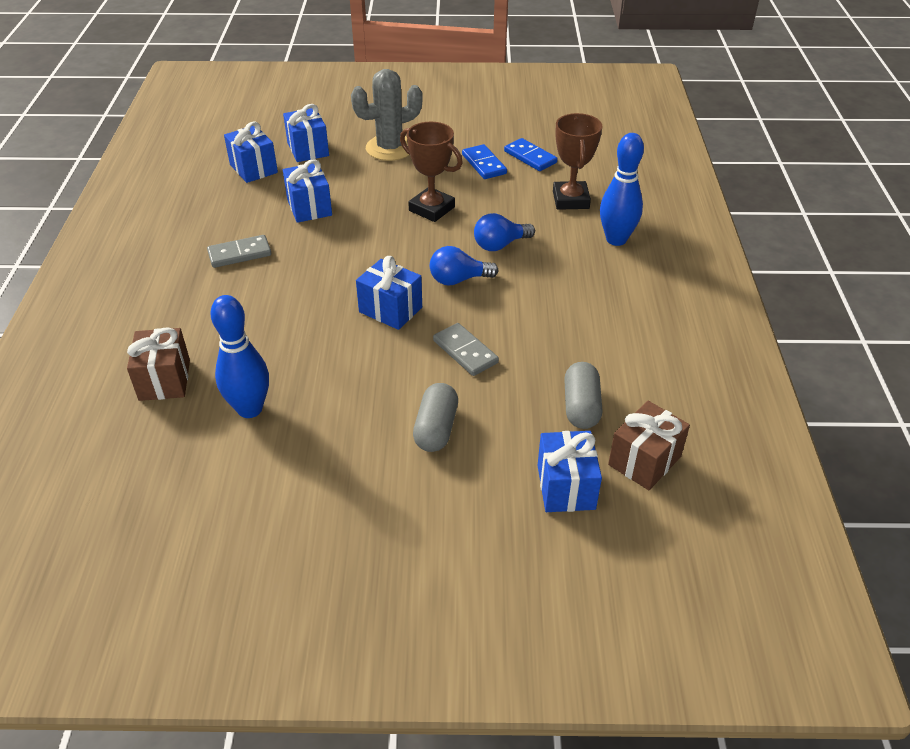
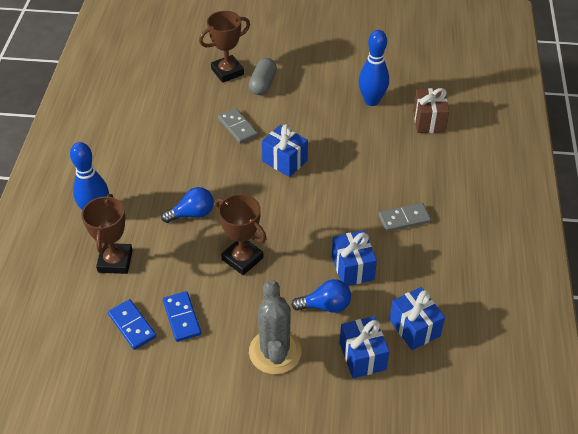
camera: 175 degrees left, 5 degrees up
grey cactus [351,69,423,161] -> grey cactus turned 75 degrees counterclockwise [249,280,301,374]
blue light bulb [430,246,498,286] -> blue light bulb moved to [291,279,351,313]
blue gift [538,431,602,512] -> none
grey capsule [564,362,603,429] -> none
brown gift [608,401,690,490] -> none
none -> brown trophy [199,11,250,83]

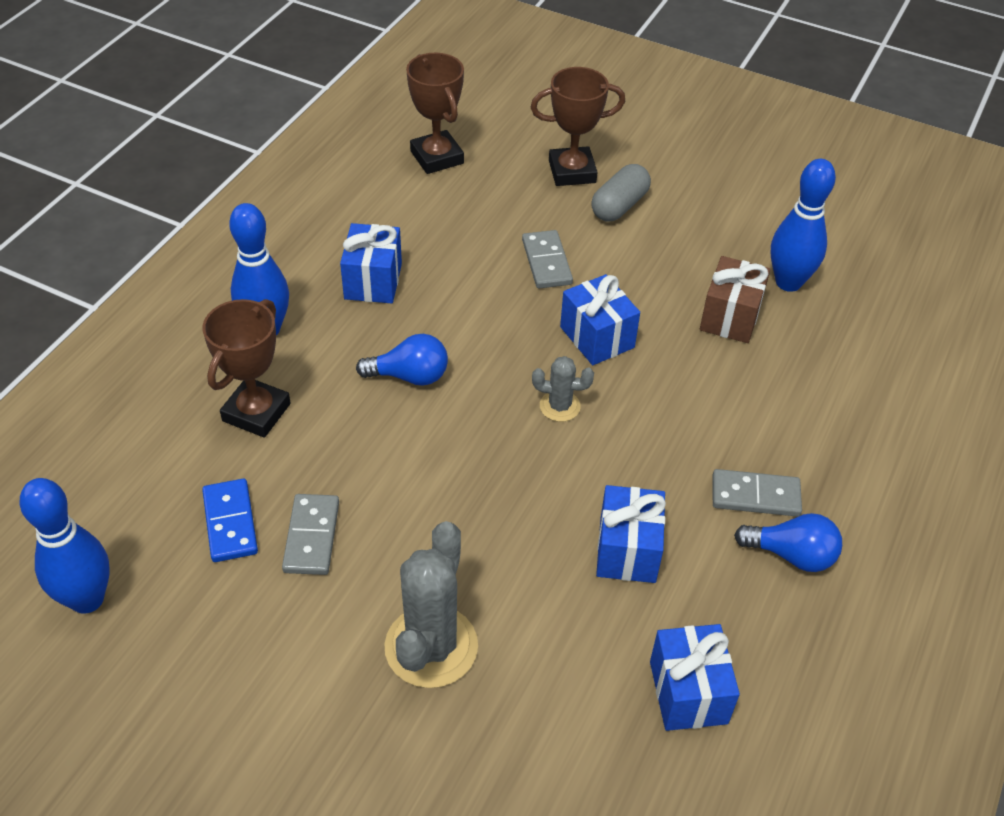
camera: 20 degrees right, 0 degrees up
blue domino [163,291,201,342] -> grey domino [282,494,339,575]
brown trophy [215,194,267,275] -> brown trophy moved to [406,53,464,174]
blue light bulb [291,279,351,313] -> blue light bulb moved to [734,513,842,572]
blue gift [339,316,390,378] -> blue gift moved to [340,223,402,303]
brown gift [413,88,449,133] -> brown gift moved to [700,256,770,343]
none -> blue bowling pin [19,478,110,614]
none -> grey cactus [532,356,594,422]

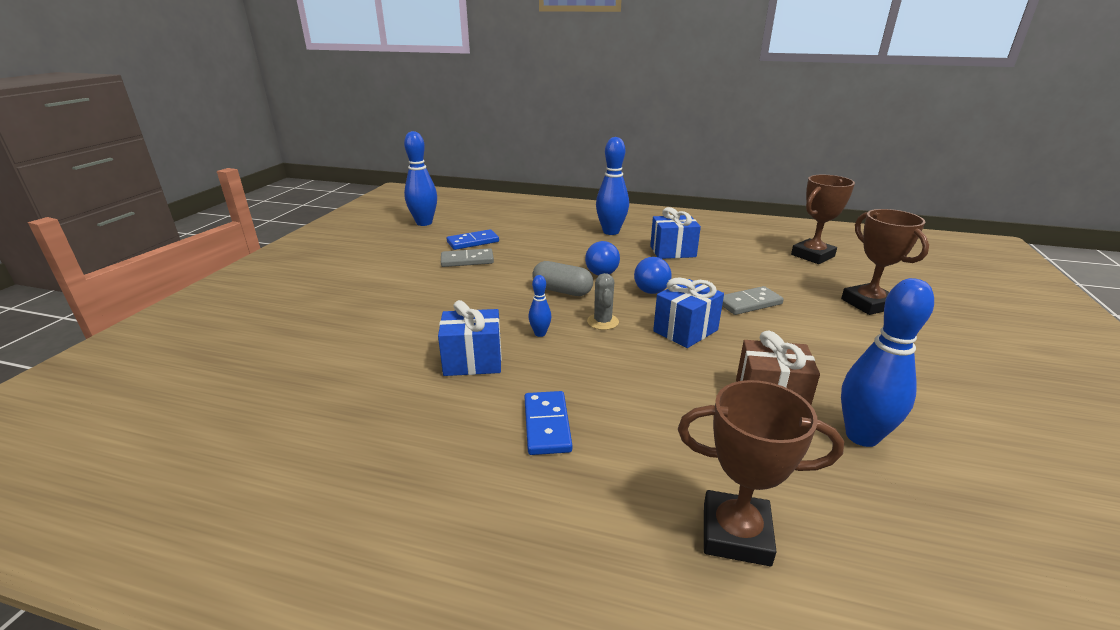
camera: 80 degrees right, 20 degrees down
brown trophy [202,299,291,438] -> brown trophy moved to [678,380,844,566]
grey cactus [384,521,478,688] -> none
grey capsule [591,164,651,221] -> grey capsule moved to [532,261,593,296]
blue gift [650,624,740,731] -> none
grey domino [713,469,802,517] -> blue domino [525,391,572,455]
blue light bulb [734,513,842,572] -> blue light bulb moved to [634,257,672,294]
none -> blue bowling pin [528,275,551,337]

